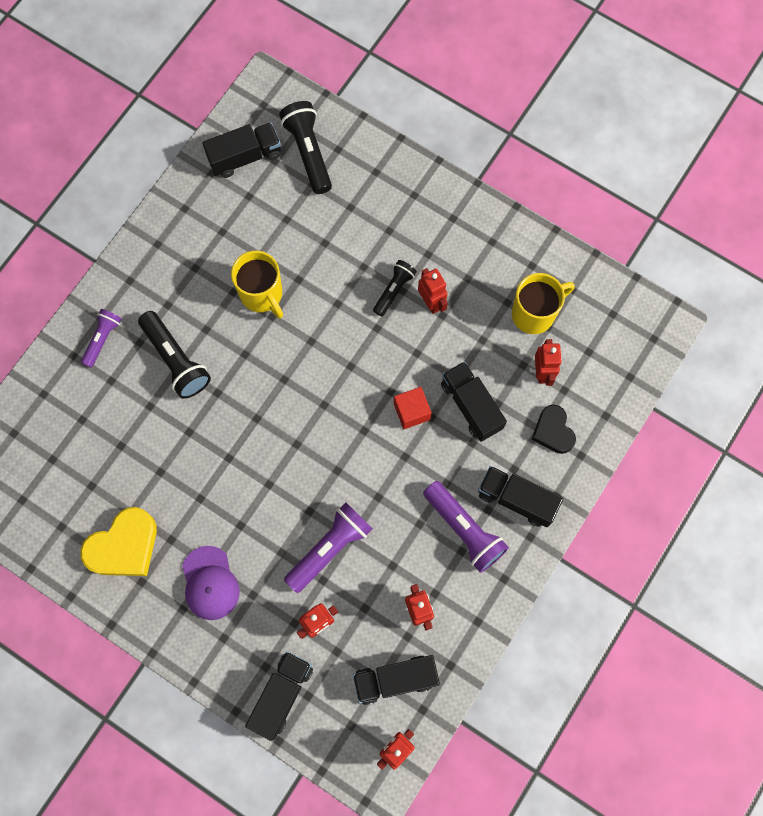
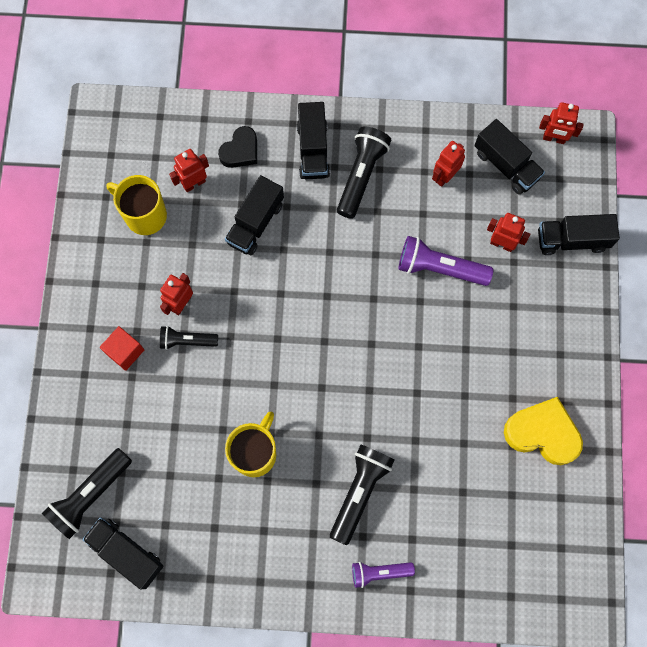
camera: 120 degrees left, 0 degrees up
purple cap [182,546,240,620] -> none
red cube [394,387,432,429] -> red cube moved to [100,326,144,371]
purple flashlight [423,481,509,573] -> black flashlight [337,126,391,219]

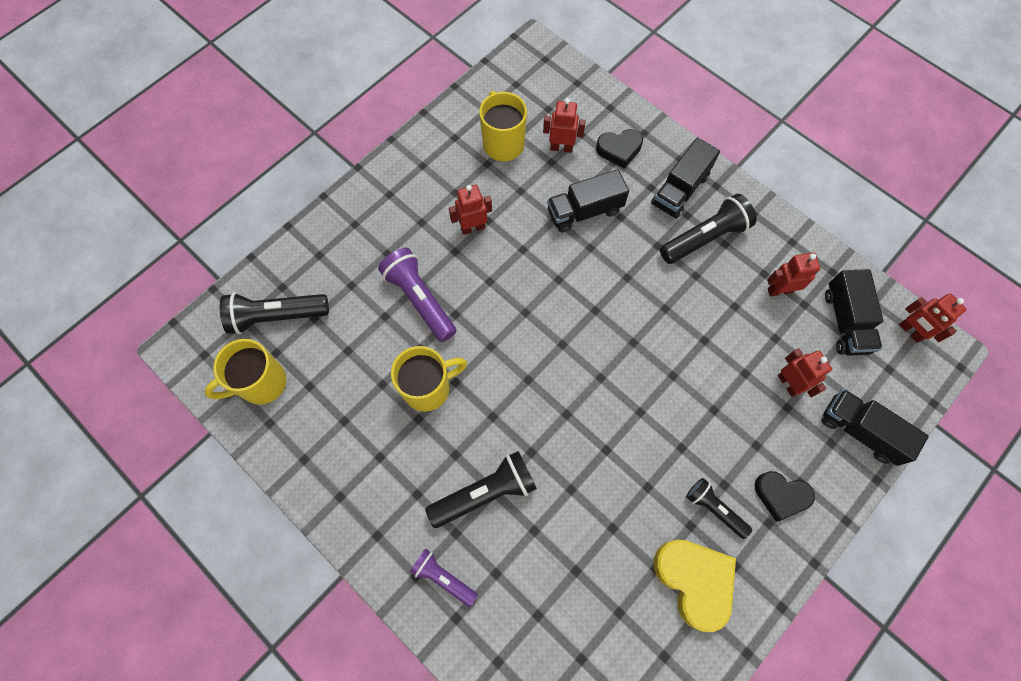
camera: 40 degrees right, 5 degrees down
black truck [82,517,164,589] -> yellow mug [204,339,286,405]
red cube [100,326,144,371] -> none
black flashlight [160,326,218,350] -> black flashlight moved to [686,478,752,539]
purple flashlight [398,236,493,286] -> purple flashlight moved to [378,247,457,342]
none -> black heart [755,471,815,522]

